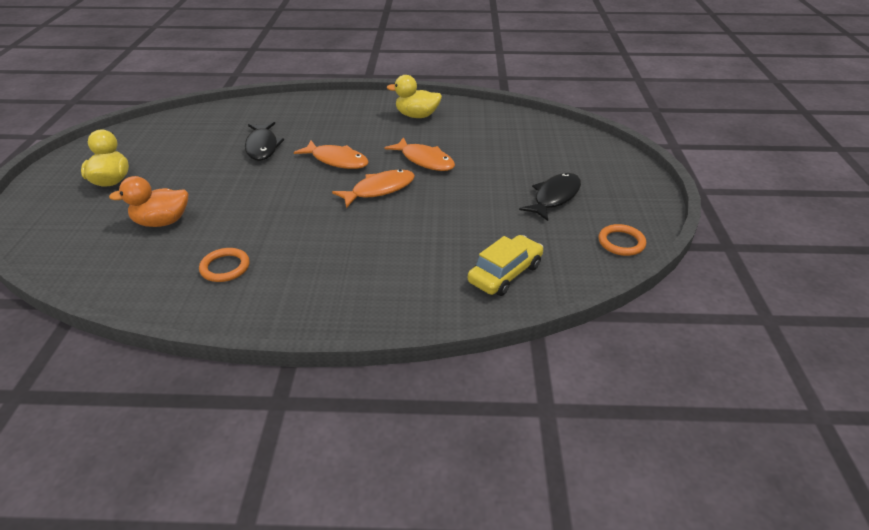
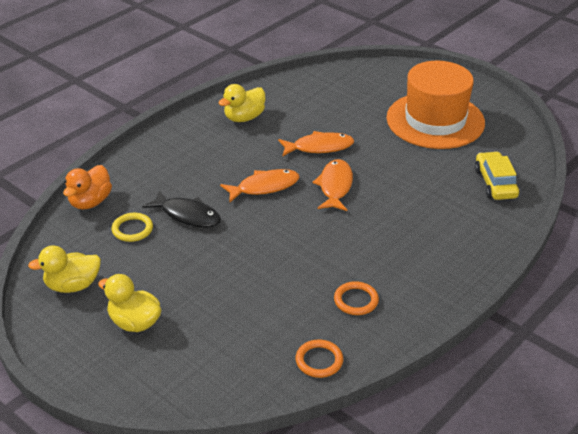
camera: 50 degrees left, 0 degrees up
orange duck [109,176,188,227] -> orange duck moved to [63,165,112,210]
black fish [519,173,581,221] -> orange hat [386,61,485,149]
orange ring [598,224,646,256] -> orange ring moved to [296,340,343,378]
none -> yellow duck [28,245,101,293]
none -> yellow ring [112,213,153,242]

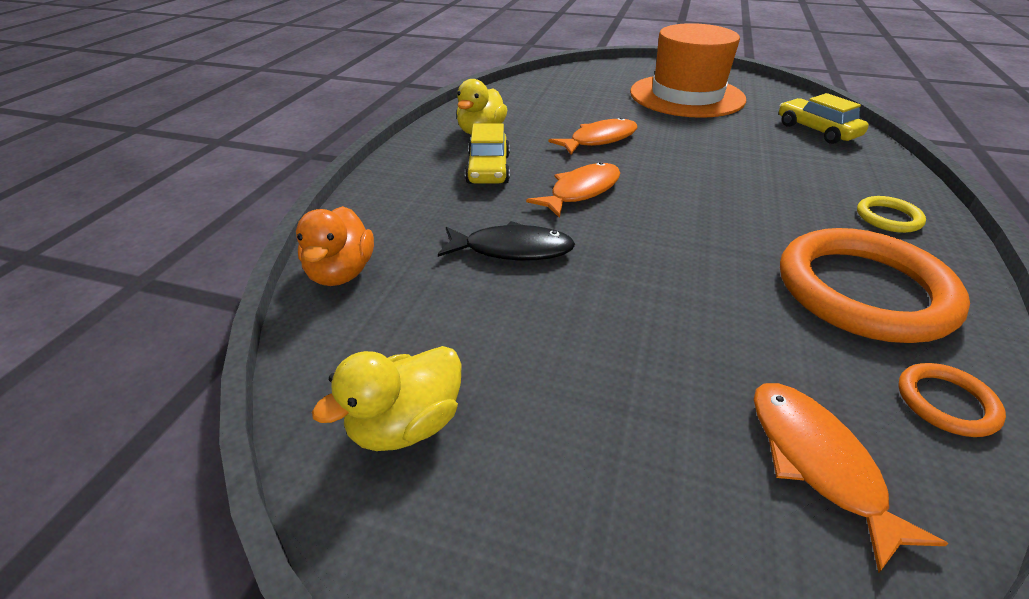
camera: 25 degrees left, 0 degrees up
yellow duck [98,274,161,332] -> none
yellow ring [112,213,153,242] -> yellow ring moved to [857,196,926,233]
orange fish [312,159,353,211] -> orange fish moved to [754,383,948,573]
orange ring [334,281,379,315] -> orange ring [780,228,970,343], size x2.29
none -> yellow car [465,123,510,184]

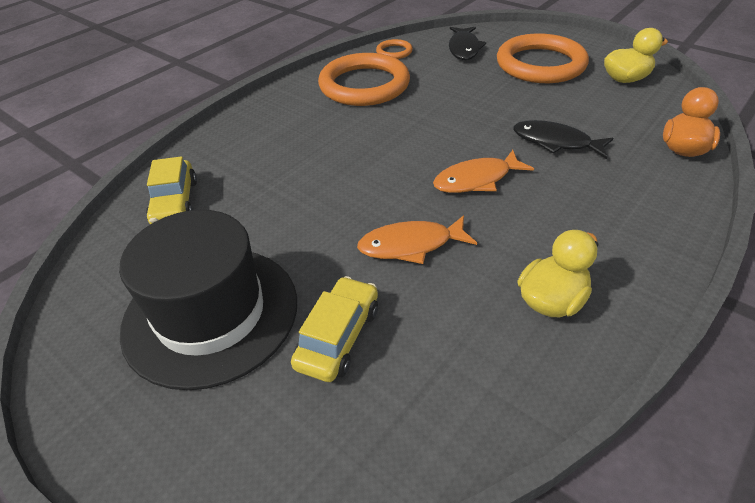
camera: 155 degrees left, 5 degrees up
yellow car [465,123,510,184] -> yellow car moved to [291,276,378,382]
orange hat [630,23,746,118] -> black hat [119,210,297,390]
orange fish [754,383,948,573] -> black fish [449,27,486,60]
yellow ring [857,196,926,233] -> none
none -> orange ring [497,33,589,83]

